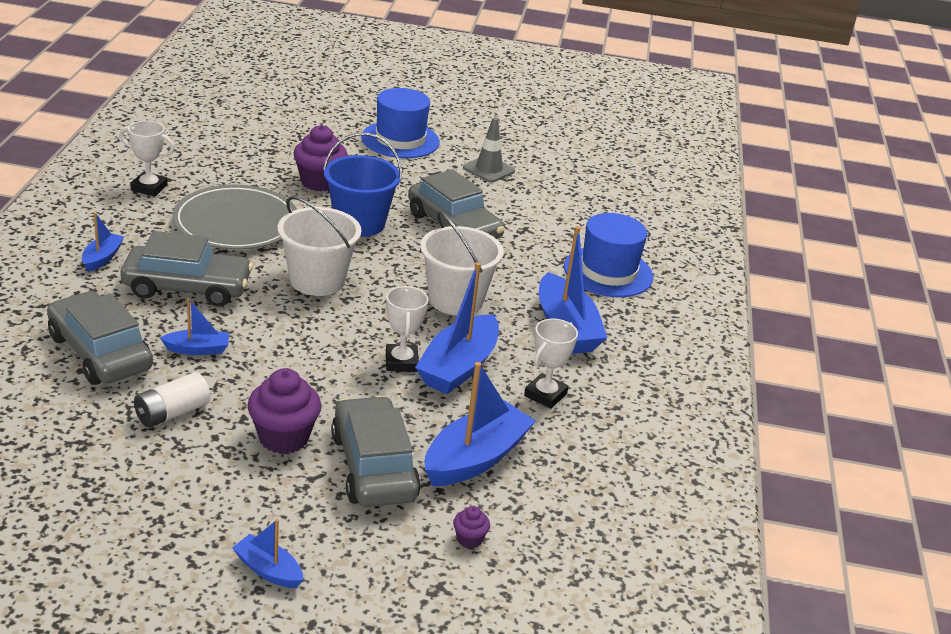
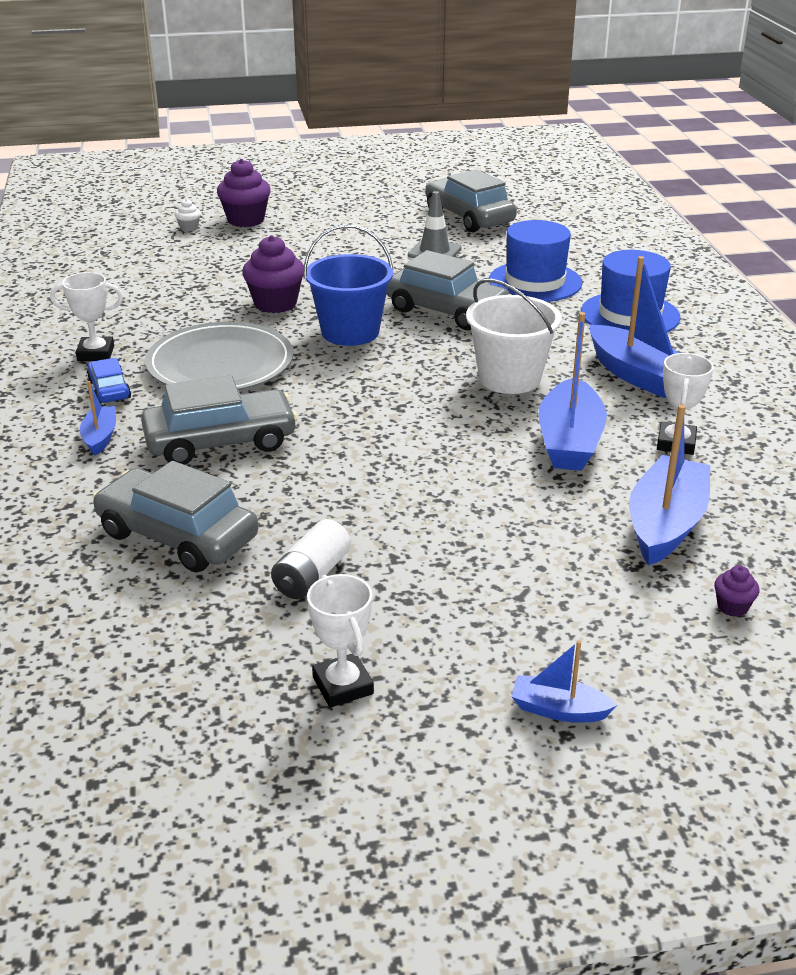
camera: 15 degrees left, 0 degrees up
blue boat [160,298,229,355] -> none
purple cupcake [247,368,322,454] -> purple cupcake moved to [217,159,271,227]
white bucket [277,196,361,296] -> none
grey car [331,396,421,507] -> grey car moved to [425,169,517,232]
blue hat [361,88,440,158] -> blue hat moved to [489,220,582,302]
white trophy [386,286,428,372] -> white trophy moved to [307,574,374,707]
none -> blue car [86,358,131,404]
none -> white cupcake [175,199,201,231]

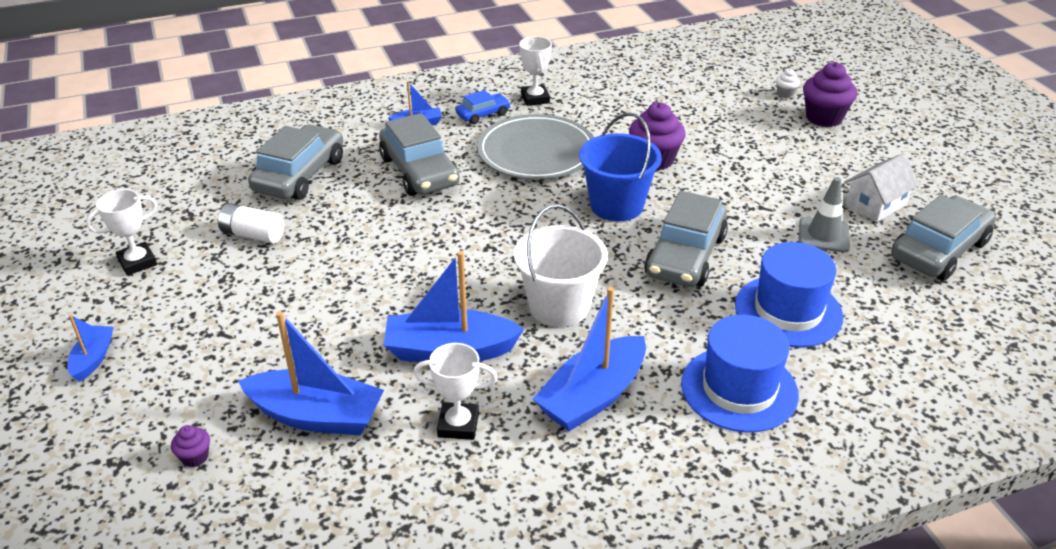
camera: 80 degrees right, 5 degrees up
none -> white house [844,153,920,223]

